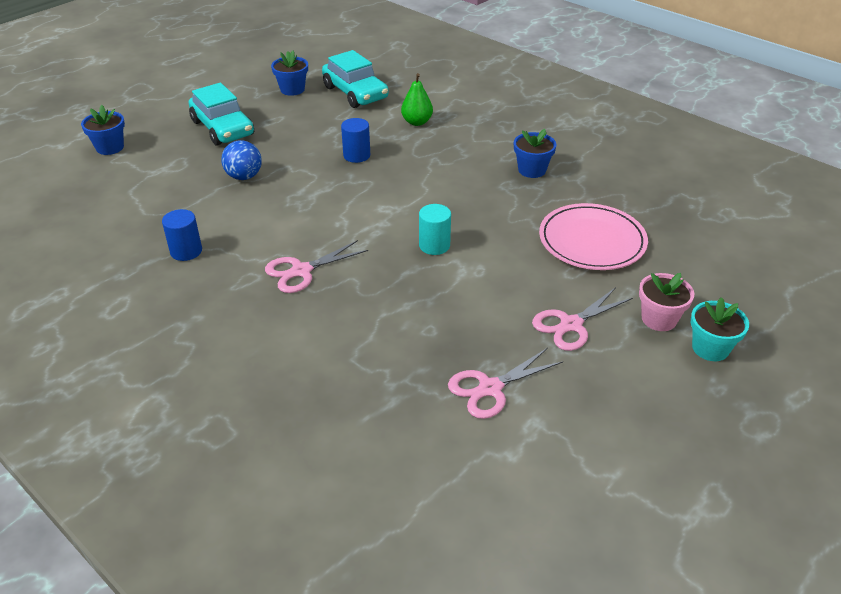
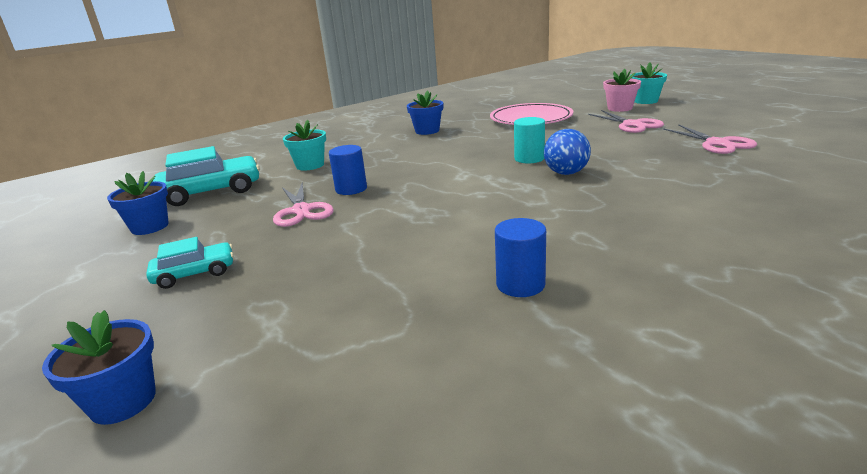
camera: 75 degrees left, 15 degrees down
turquoise car [189,83,254,146] -> turquoise car [146,237,234,289], size x0.58
blue ball [221,140,262,180] -> blue ball moved to [544,129,591,175]
pink scissors [265,240,368,293] -> pink scissors moved to [273,183,334,227]
green pear [401,73,433,126] -> turquoise flower pot [283,119,326,171]

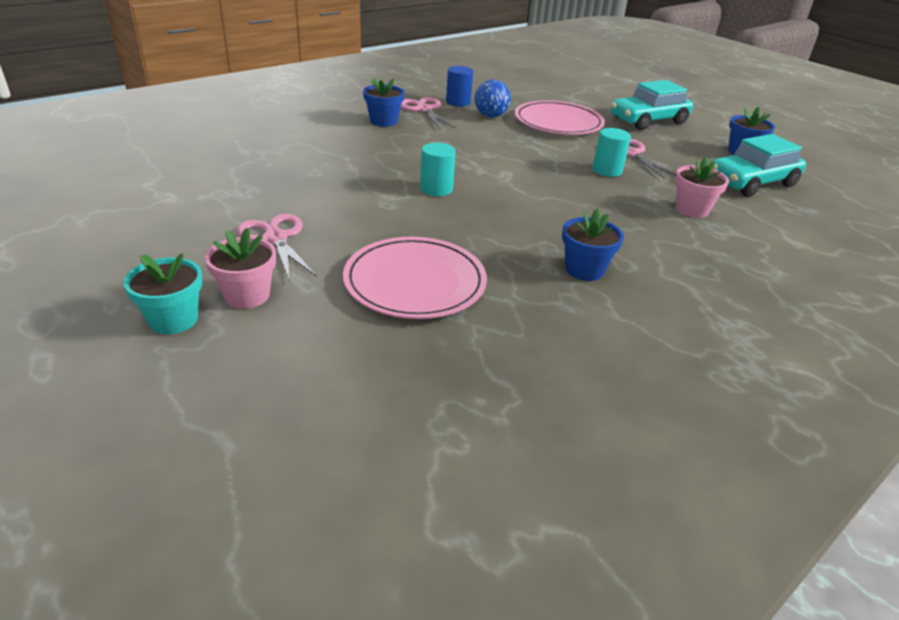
camera: 170 degrees right, 10 degrees up
blue flower pot [42,310,156,425] -> blue flower pot moved to [363,78,405,127]
turquoise car [146,237,234,289] -> turquoise car [611,80,693,130], size x1.73
turquoise flower pot [283,119,326,171] -> pink flower pot [675,156,729,218]
blue cylinder [329,145,367,195] -> turquoise cylinder [592,128,631,177]
blue ball [544,129,591,175] -> blue ball moved to [474,80,511,117]
pink scissors [663,124,757,154] -> pink scissors moved to [401,97,456,129]
none -> pink plate [515,100,605,135]

